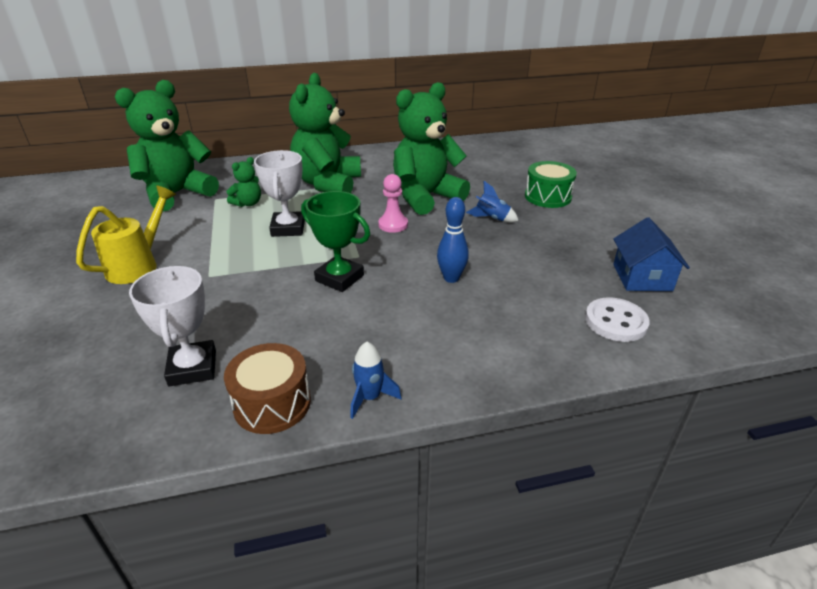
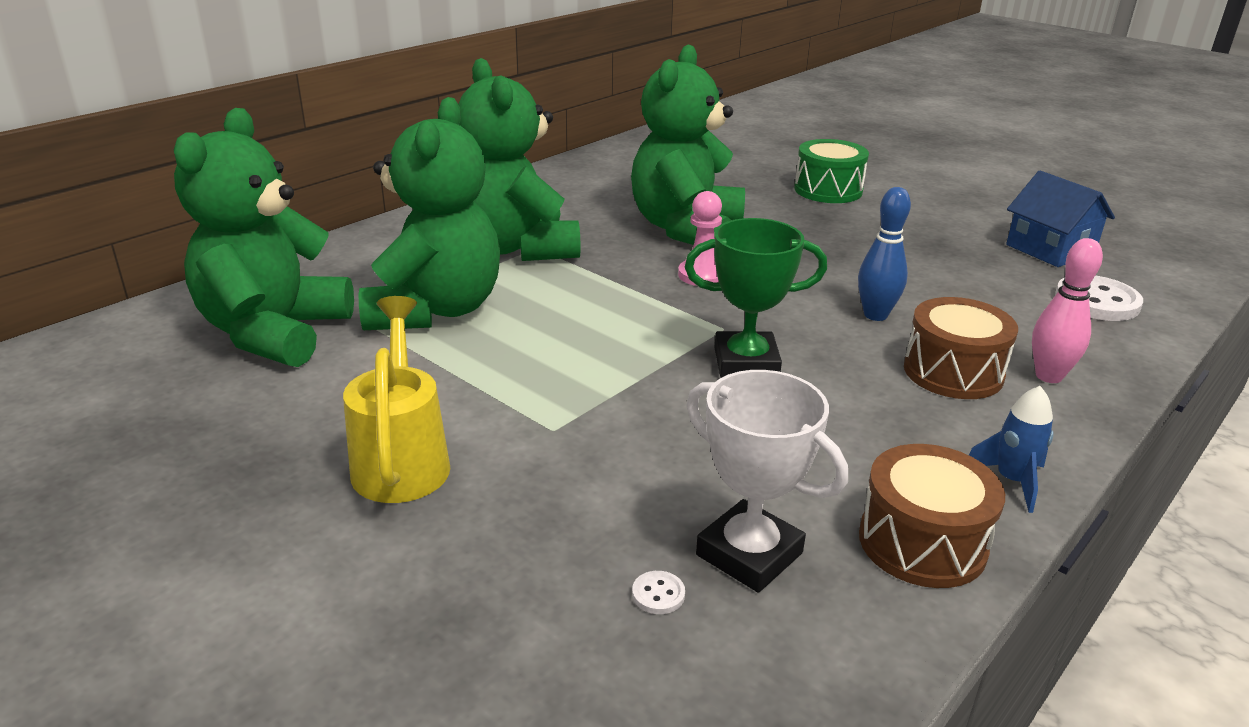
camera: 35 degrees left, 5 degrees down
green teddy bear [227,157,261,207] -> green teddy bear [359,97,500,330], size x2.27
white trophy [254,150,305,237] -> none
blue rocket [466,181,519,222] -> none
none -> white button [632,571,685,614]
none -> brown drum [904,297,1018,399]
none -> pink bowling pin [1032,238,1103,383]

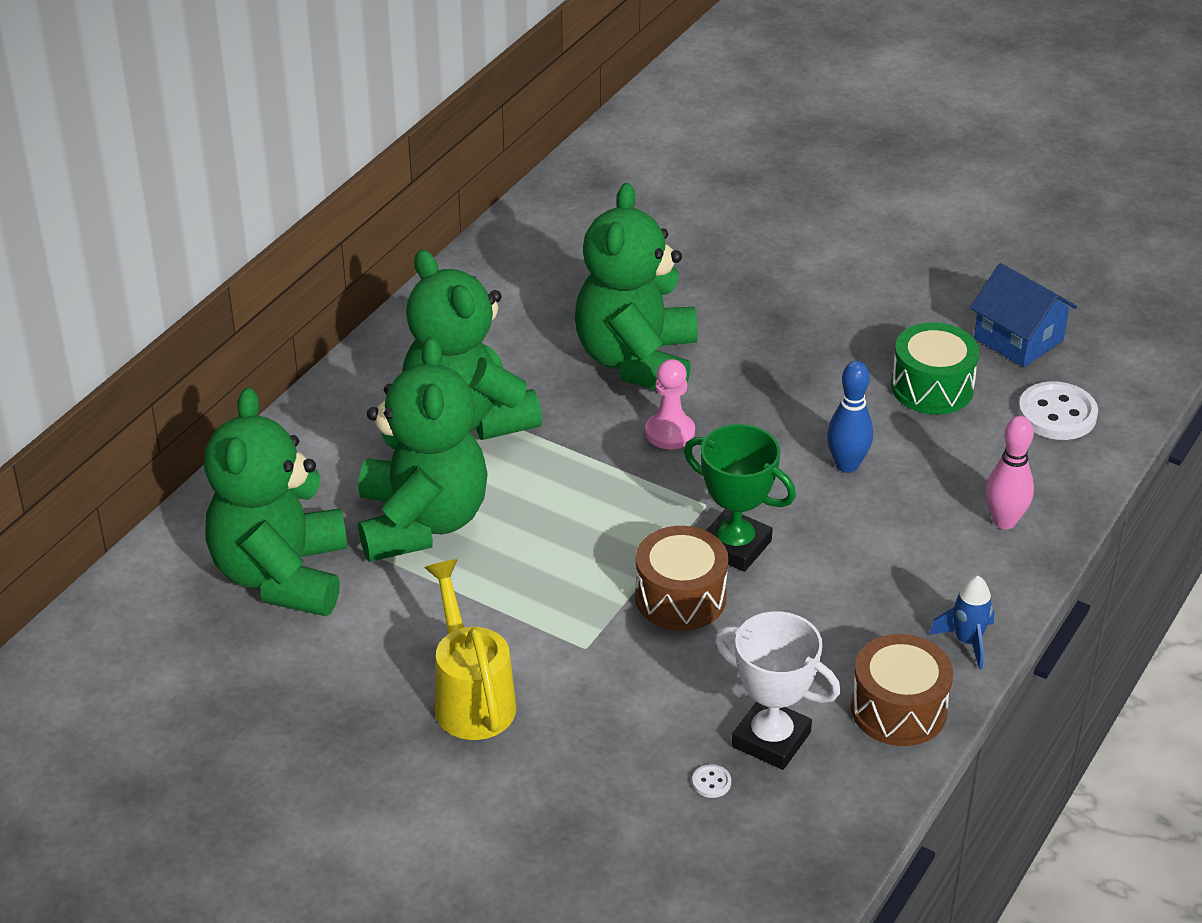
camera: 10 degrees left, 10 degrees up
green trophy [685,218,827,378] -> green trophy turned 45 degrees clockwise [684,424,796,572]
green drum [794,139,869,203] -> green drum moved to [891,322,979,415]
brown drum [904,297,1018,399] -> brown drum moved to [635,526,729,631]

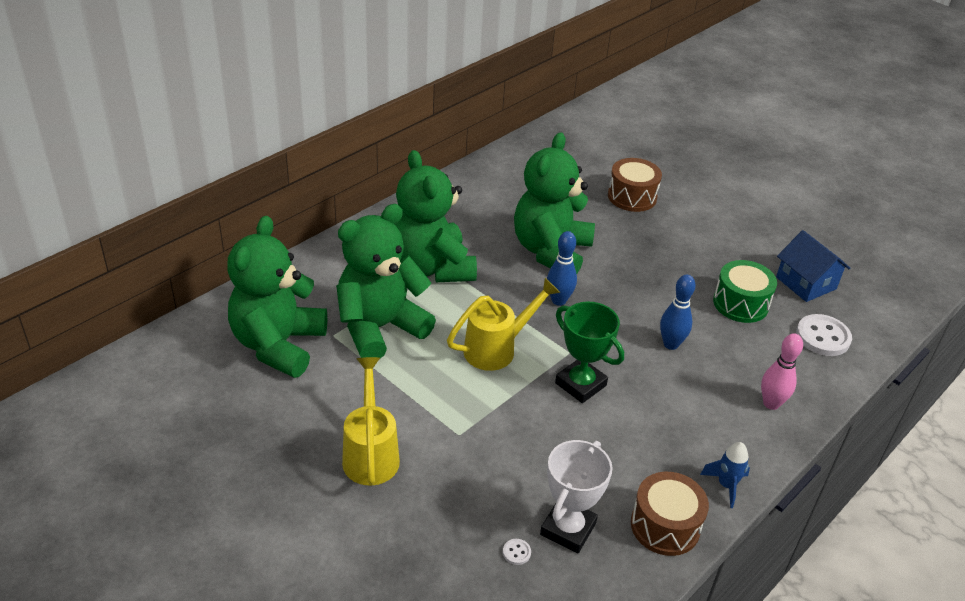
camera: 10 degrees right, 0 degrees up
green teddy bear [358,337,488,562] -> green teddy bear turned 135 degrees counterclockwise [336,204,436,358]
brown drum [635,526,729,631] -> brown drum moved to [608,158,662,212]
pink pawn [645,359,695,450] -> blue bowling pin [547,231,577,306]
white trophy [715,611,840,770] -> white trophy turned 75 degrees clockwise [540,440,613,553]
none -> yellow watering can [447,278,560,371]

